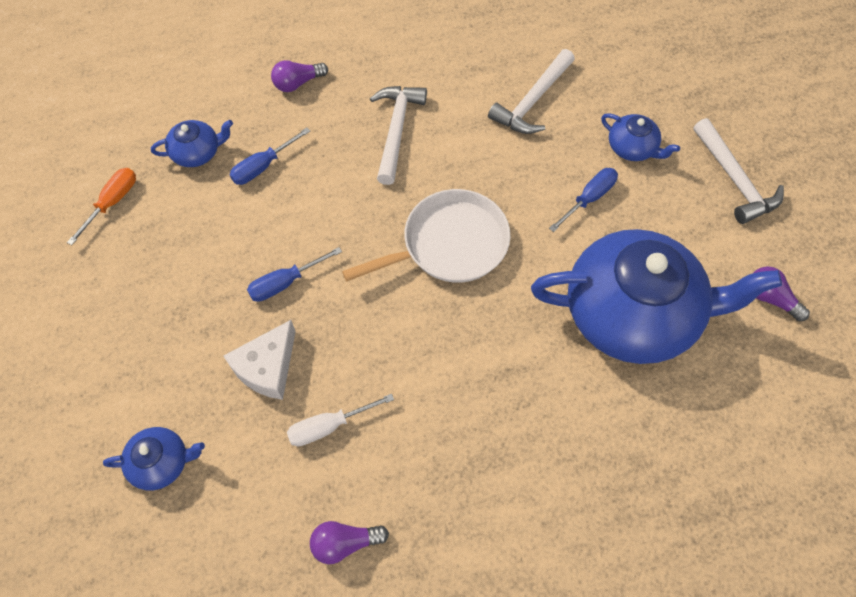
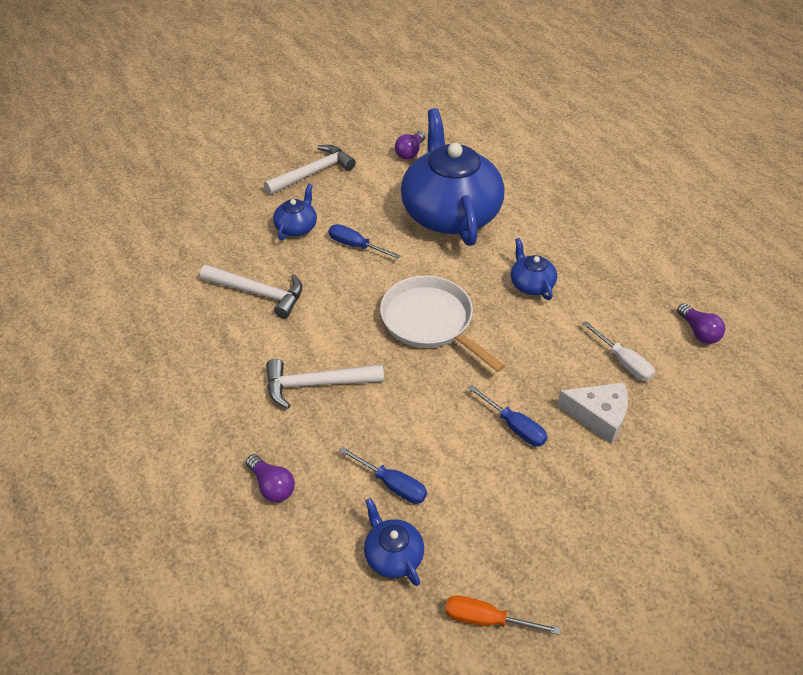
camera: 105 degrees left, 15 degrees down
blue teapot [103,427,205,491] -> blue teapot moved to [511,238,557,300]

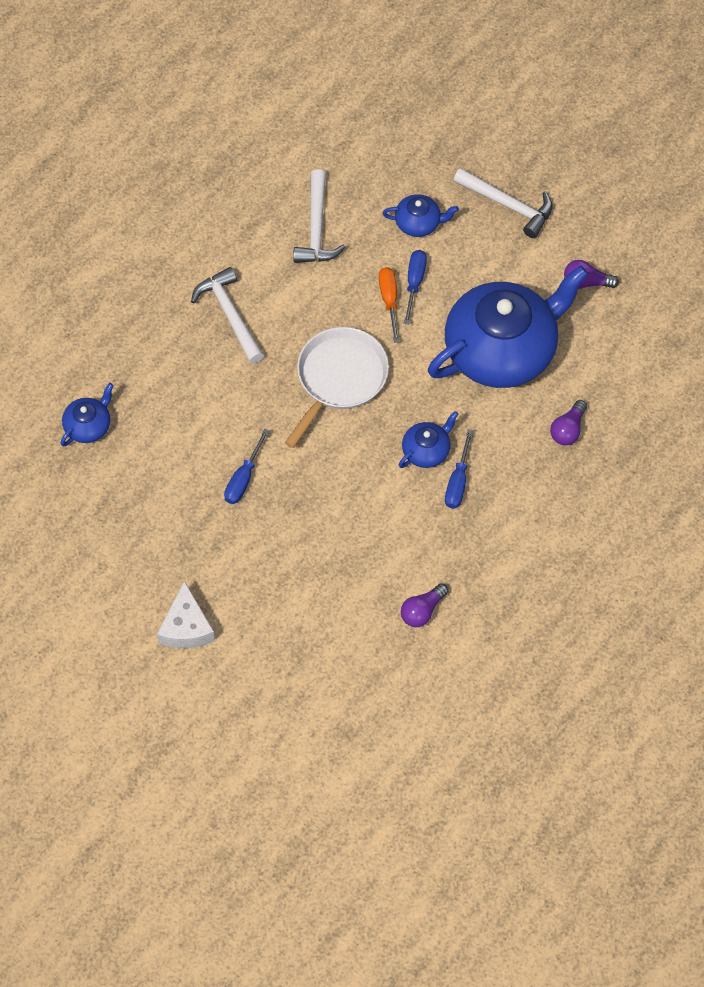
camera: 70 degrees right, 15 degrees up
purple light bulb [246,454,295,502] -> purple light bulb moved to [550,400,587,445]
blue screwdriver [339,446,427,504] -> blue screwdriver moved to [445,429,473,508]
orange screwdriver [445,595,561,635] -> orange screwdriver moved to [379,267,399,343]
white cheese [557,382,628,444] -> white cheese moved to [157,581,215,649]
white screwdriver [582,321,655,381] -> none

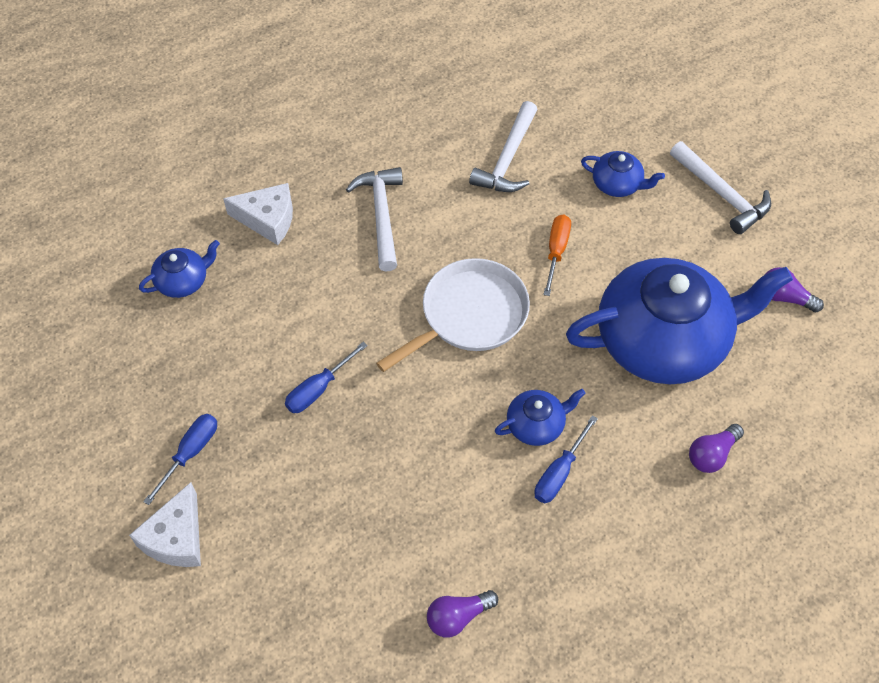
camera: 20 degrees right, 5 degrees down
blue screwdriver [404,250,427,324] -> blue screwdriver moved to [143,414,217,505]
none -> white cheese [223,183,293,245]

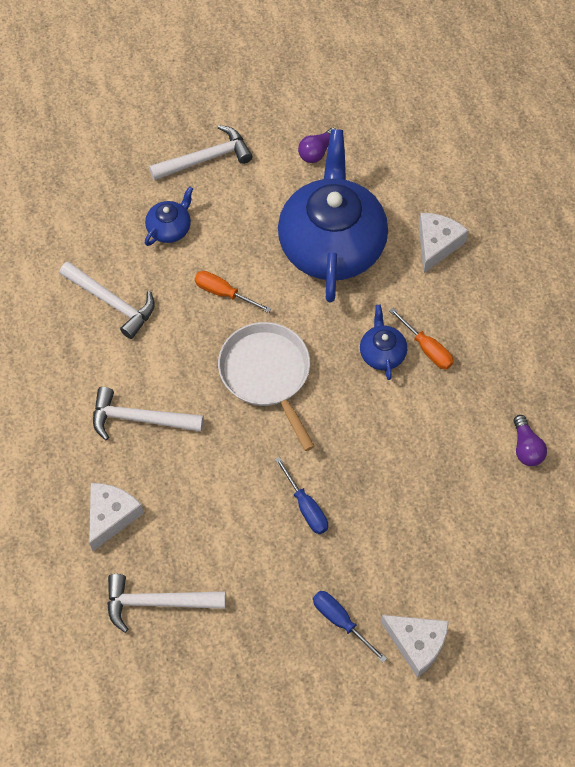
camera: 75 degrees left, 5 degrees up
blue teapot [139,240,220,298] -> white hammer [107,574,226,633]
blue screwdriver [534,415,598,503] -> orange screwdriver [389,307,454,370]
purple light bulb [689,424,744,473] -> white cheese [419,213,469,273]

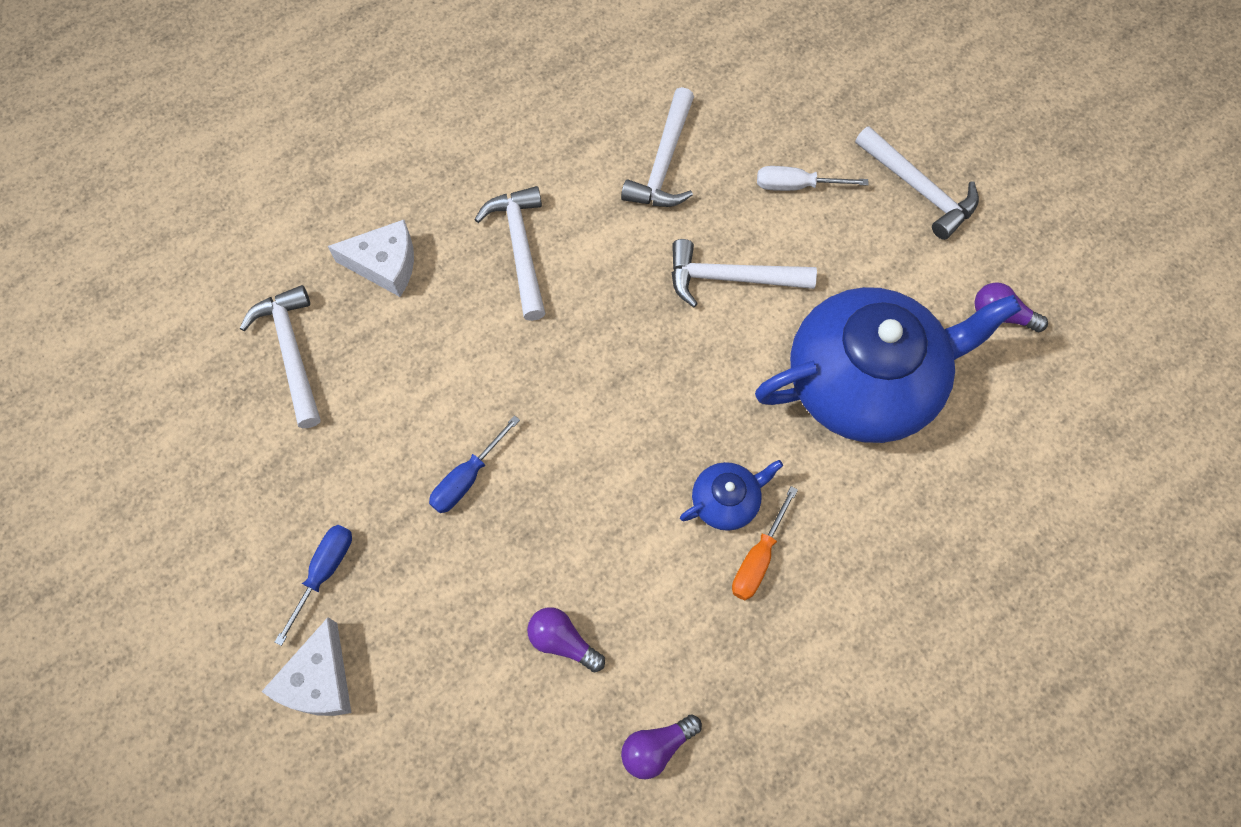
camera: 70 degrees right, 5 degrees up
blue teapot [145,186,193,246] -> white screwdriver [757,166,869,191]
orange screwdriver [195,271,272,313] -> white hammer [672,239,817,307]
white pan [218,322,315,451] -> none
white cheese [419,213,469,273] -> none
none -> purple light bulb [527,607,605,672]

